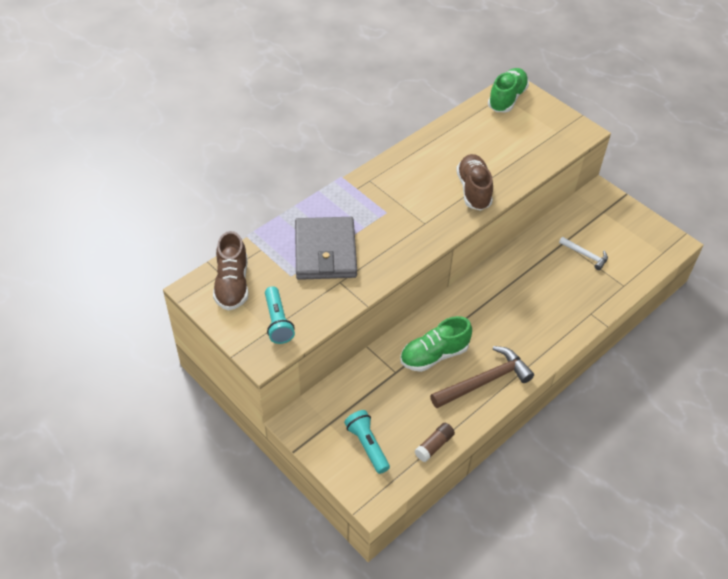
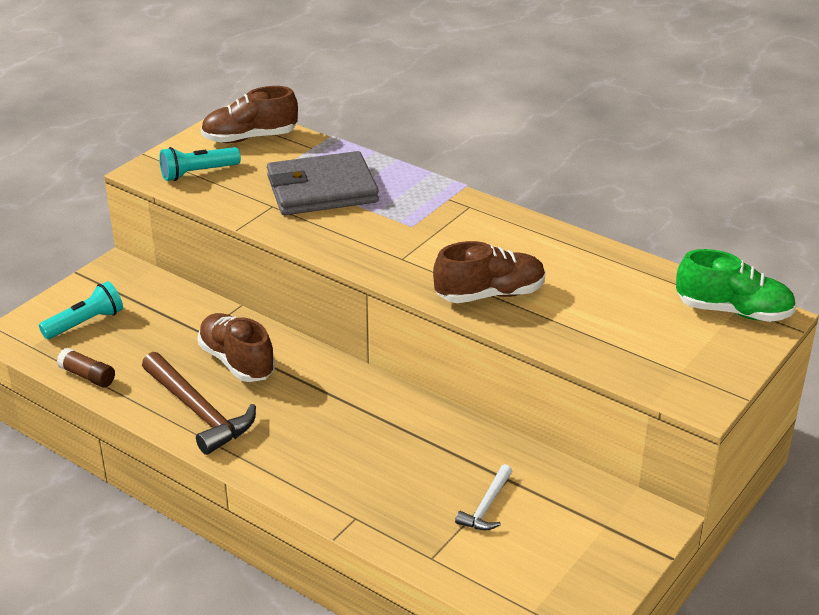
camera: 80 degrees right, 15 degrees down
green shoe [400,316,472,372] -> brown shoe [198,313,275,382]

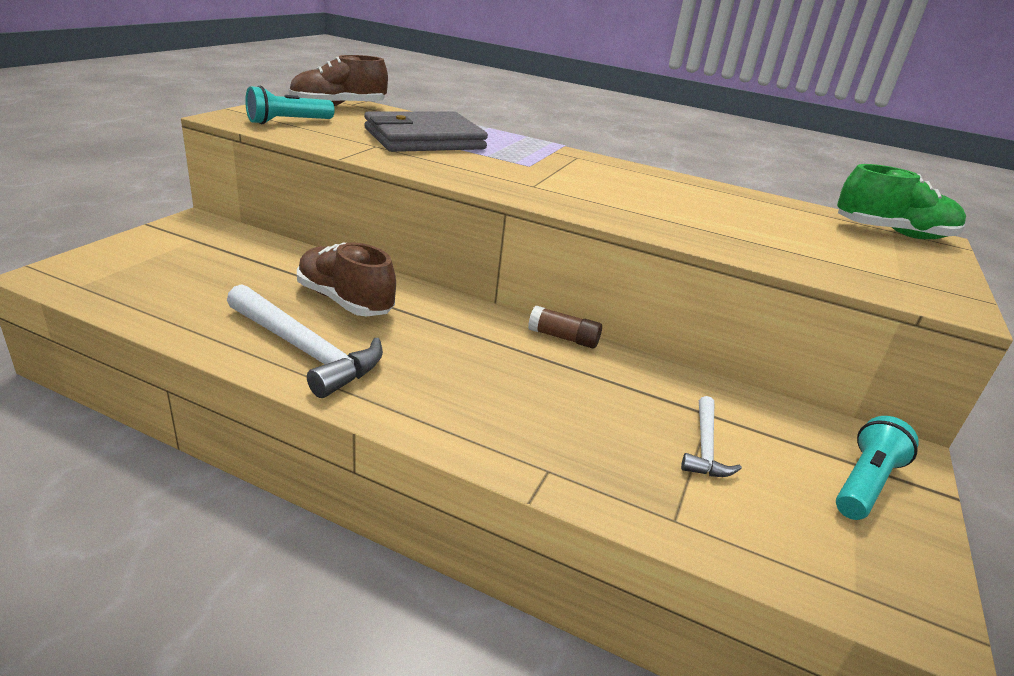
camera: 15 degrees left, 5 degrees down
turquoise flashlight [39,281,123,339] -> turquoise flashlight moved to [836,416,919,520]
brown glue stick [57,348,115,387] -> brown glue stick moved to [528,305,602,349]
brown hammer [142,352,256,455] -> white hammer [227,284,383,398]
brown shoe [433,241,545,303] -> none

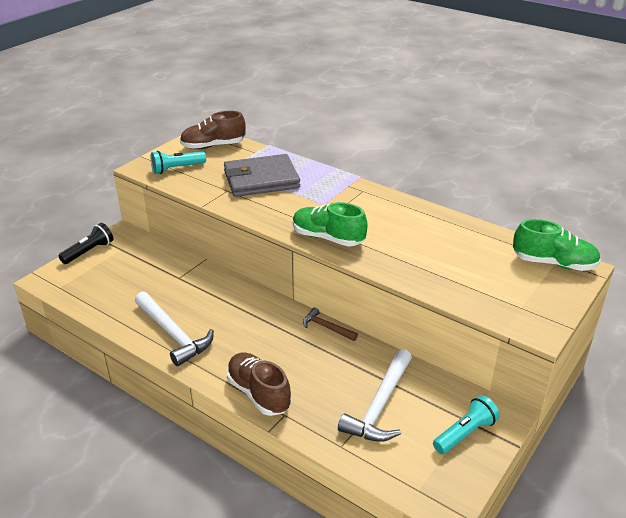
camera: 15 degrees right, 5 degrees up
brown shoe [297,242,396,317] -> brown shoe moved to [227,353,291,416]
brown glue stick [528,305,602,349] -> brown hammer [303,307,358,341]
white hammer [681,396,742,477] -> white hammer [338,349,412,442], size x1.85
none -> black flashlight [59,223,113,264]
none -> green shoe [293,202,368,246]

